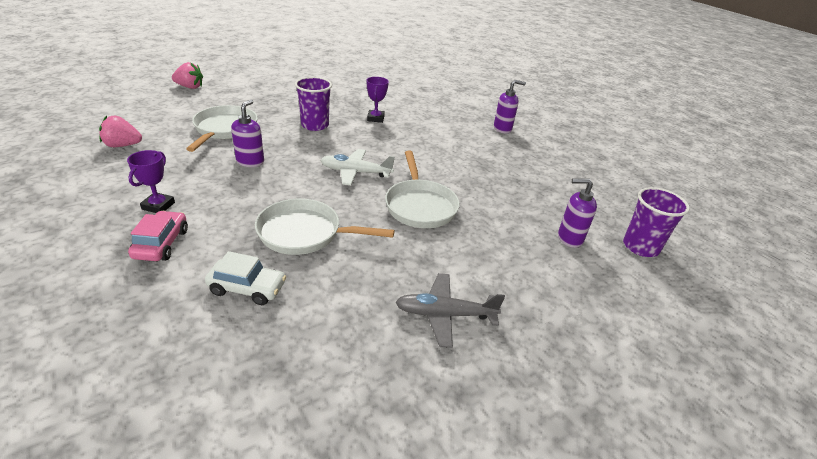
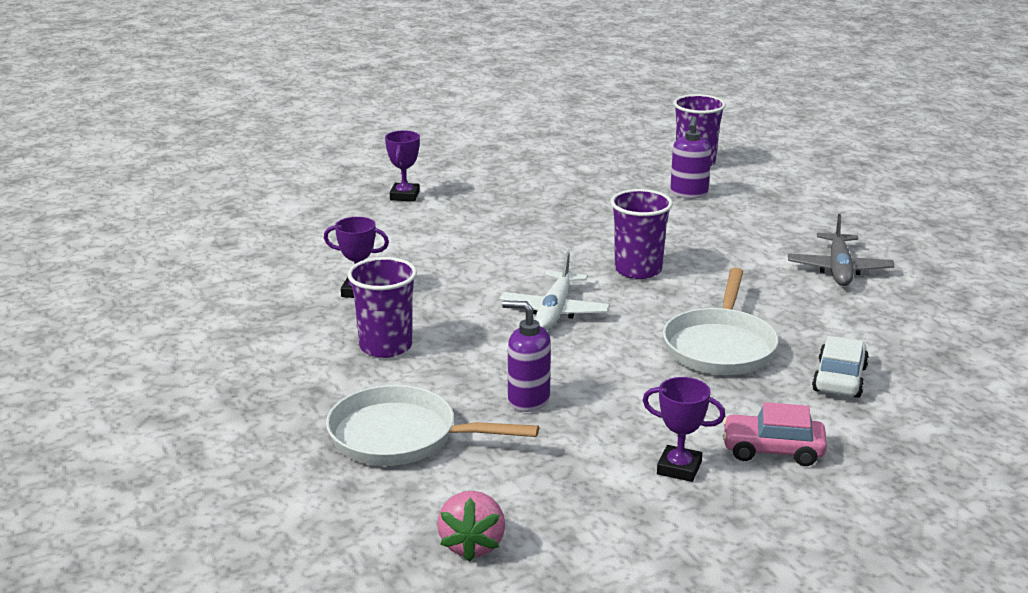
camera: 80 degrees left, 10 degrees down
pink strawberry [172,62,203,89] -> none
white pan [385,151,460,228] -> purple cup [611,189,673,279]
purple soap dispenser [494,80,526,133] -> purple trophy [385,130,420,202]

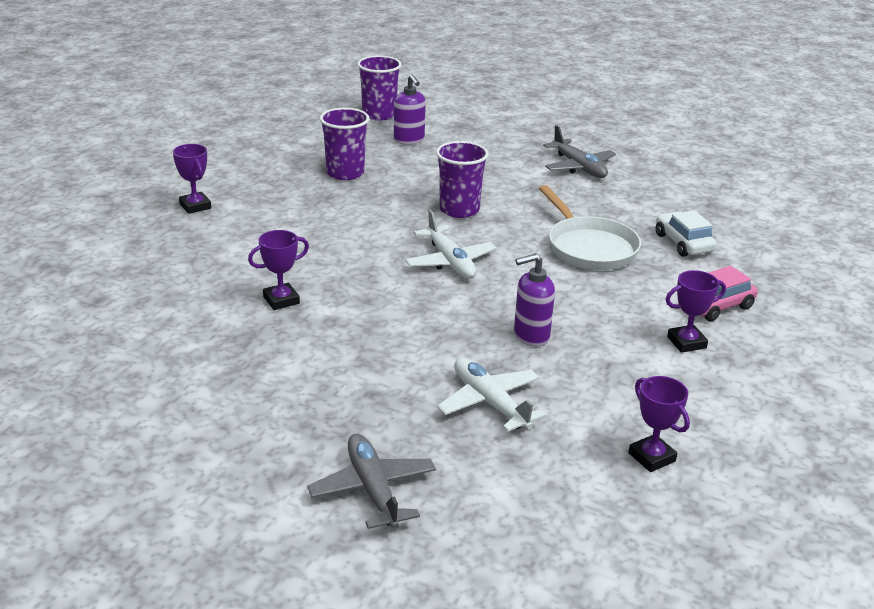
camera: 40 degrees left, 5 degrees up
white pan [326,385,539,466] -> white plane [437,358,546,432]
purple cup [347,257,417,358] -> purple cup moved to [320,108,369,180]
pink strawberry [437,491,505,562] -> purple trophy [628,376,690,472]
none -> grey plane [307,434,436,529]

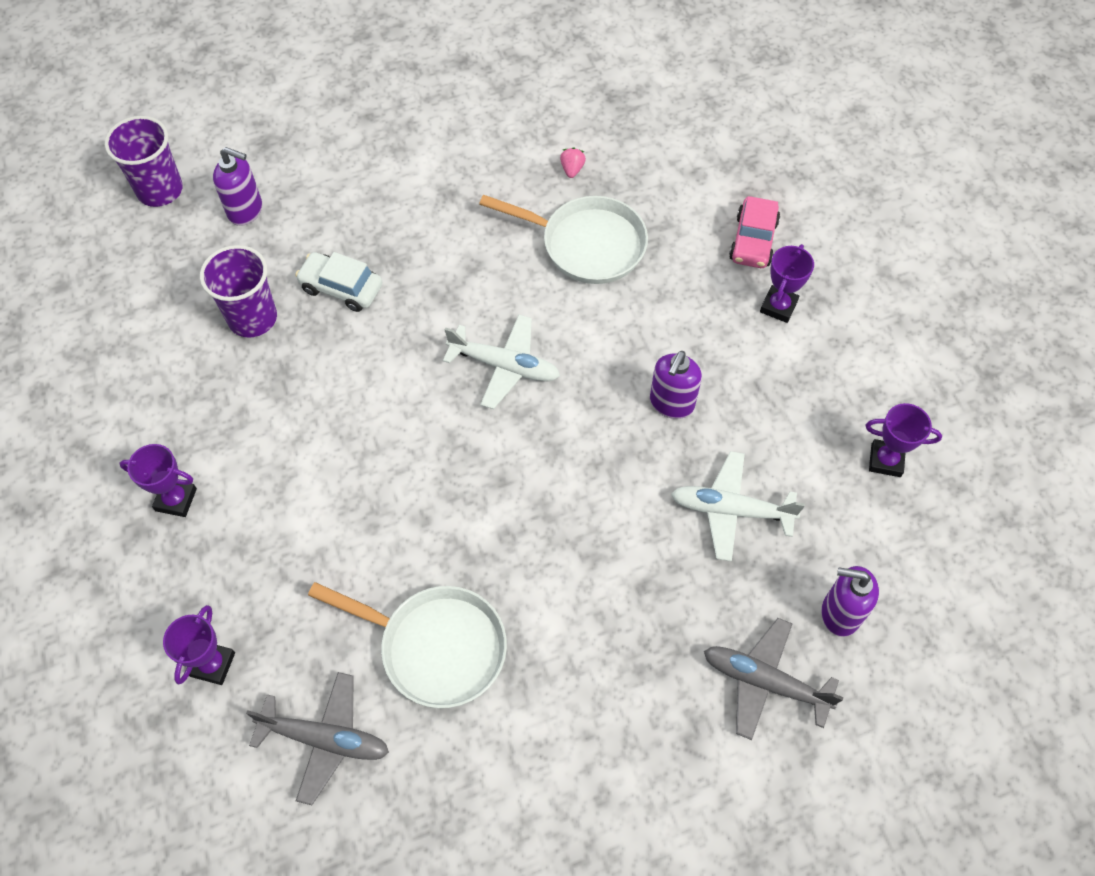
camera: 45 degrees left, 30 degrees up
purple trophy [248,230,309,310] -> purple trophy moved to [163,605,235,685]
purple cup [436,141,489,218] -> none
grey plane [543,125,616,178] -> grey plane moved to [246,672,389,805]
white car [656,210,716,257] -> white car moved to [295,252,382,312]
none -> white pan [308,582,507,708]
none -> pink strawberry [560,147,586,178]
none -> purple soap dispenser [821,566,879,637]

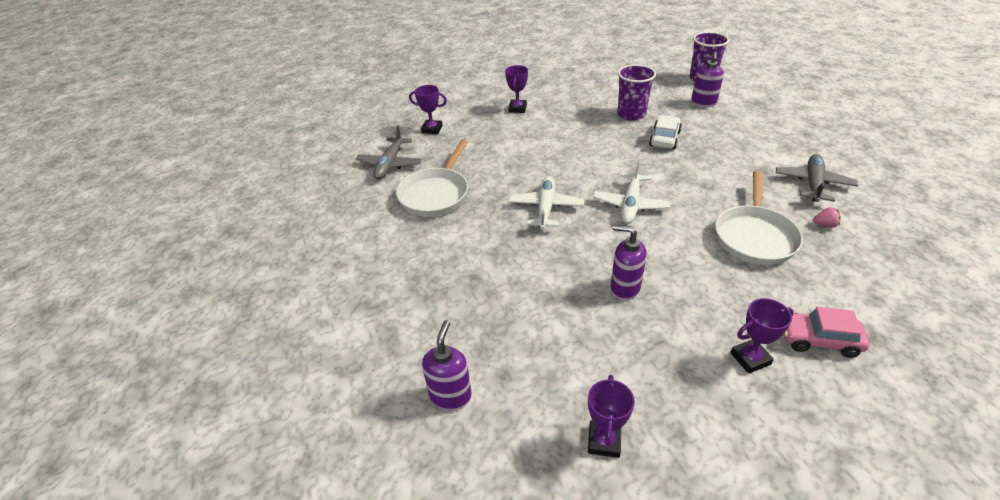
camera: 90 degrees right, 20 degrees down
white plane [671,451,805,562] -> white plane moved to [508,176,584,229]
grey plane [704,618,844,740] -> grey plane moved to [776,154,858,202]
purple trophy [760,244,814,323] -> purple trophy turned 45 degrees counterclockwise [730,298,794,374]

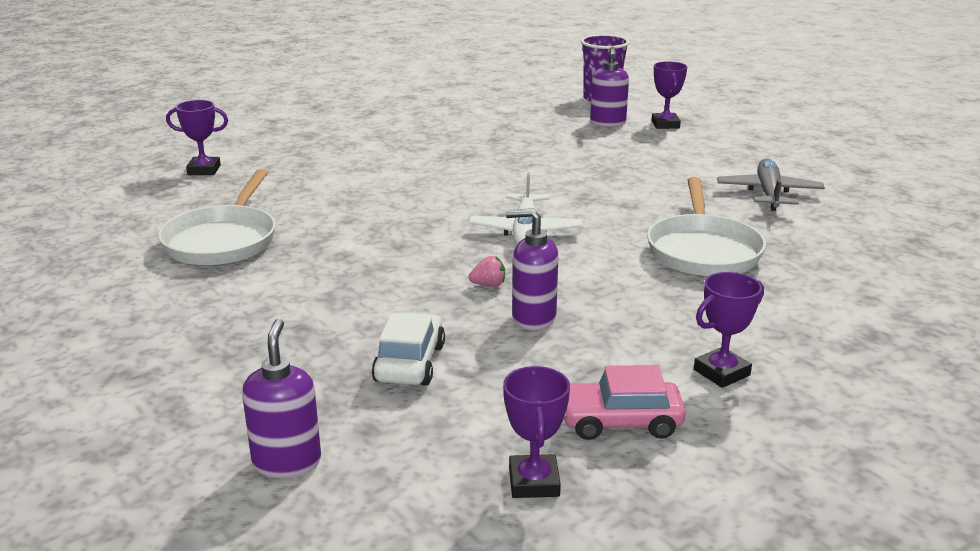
camera: 15 degrees left, 15 degrees down
grey plane [356,125,422,180] -> none
purple trophy [505,65,528,113] -> purple trophy moved to [651,61,687,129]
white plane [508,176,584,229] -> none
purple cup [617,64,656,121] -> none
white car [649,115,682,150] -> white car moved to [372,312,445,386]
pink car [784,307,869,358] -> pink car moved to [564,365,686,440]
pink strawberry [813,207,841,228] -> pink strawberry moved to [469,256,505,287]

